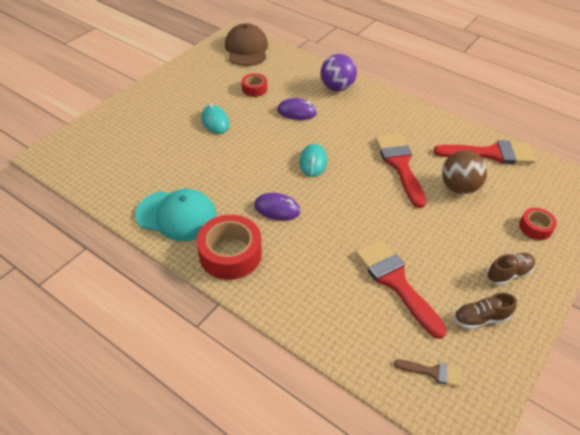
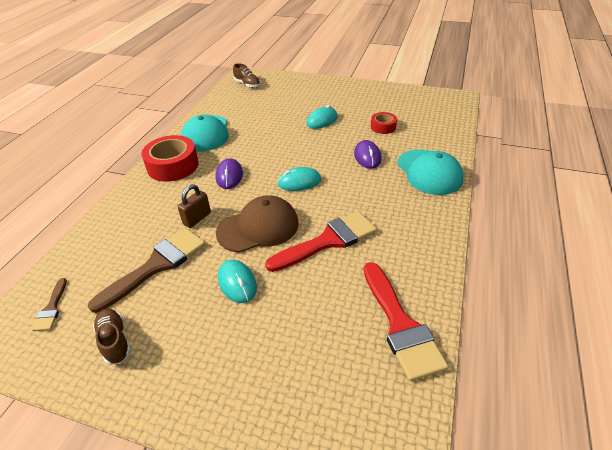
camera: 75 degrees right, 5 degrees down
brown cap [225,23,268,66] -> brown cap moved to [216,195,299,253]
purple ball [321,54,357,91] -> turquoise cap [397,149,463,195]
red brush [355,239,447,339] -> brown brush [88,228,206,313]
brown ball [442,150,487,194] -> none
brown shoe [487,253,535,285] -> brown shoe moved to [233,63,260,88]
red tape [519,208,557,240] -> none
none -> brown padlock [177,184,211,228]
none -> turquoise mouse [218,260,257,303]

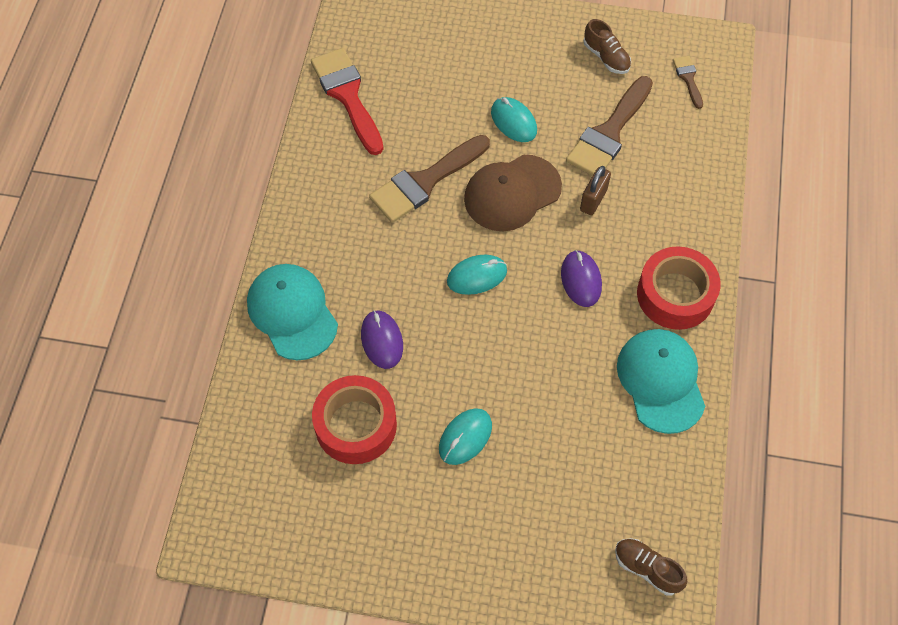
camera: 170 degrees right, 20 degrees up
red brush [265,211,377,272] -> brown brush [369,135,490,223]
red tape [371,112,397,134] -> red tape [312,375,397,464], size x1.85

